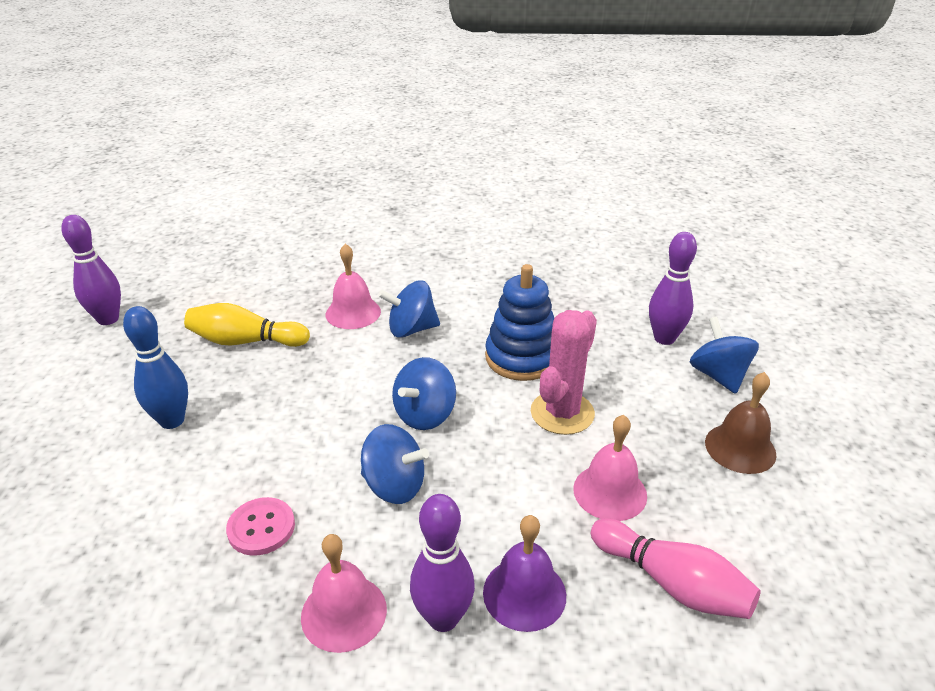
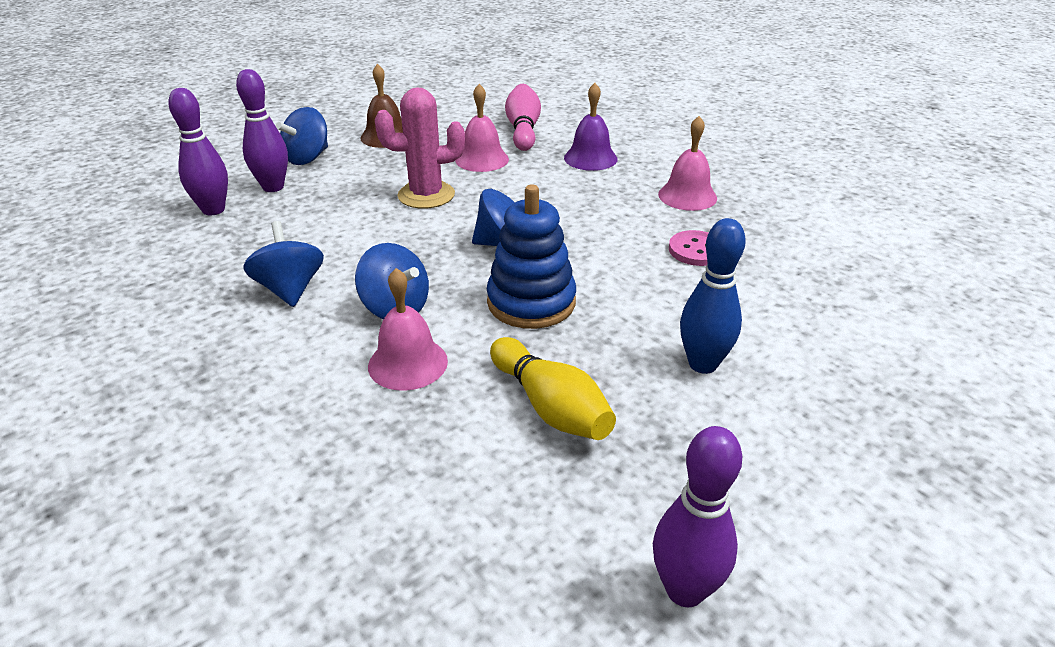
camera: 130 degrees left, 0 degrees up
blue spinning top [361,424,429,504] -> blue spinning top moved to [243,221,324,307]
purple bowling pin [410,494,475,632] -> purple bowling pin moved to [168,88,228,215]
blue stacking toy [485,264,554,381] -> blue stacking toy moved to [487,184,576,329]

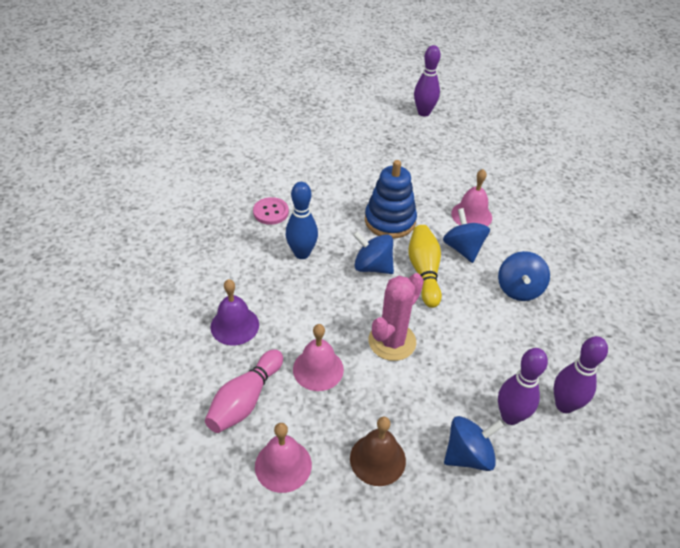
camera: 150 degrees left, 10 degrees up
pink cactus [375,87,465,209] -> pink cactus turned 75 degrees counterclockwise [369,273,424,361]
yellow bowling pin [490,337,616,440] -> yellow bowling pin moved to [408,225,442,308]
pink bell [658,116,717,211] -> pink bell moved to [255,423,312,493]
blue bowling pin [680,218,746,374] -> blue bowling pin moved to [286,182,318,259]

